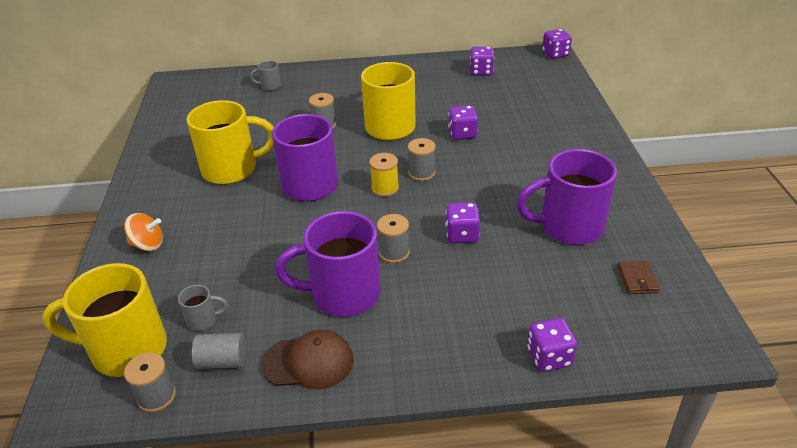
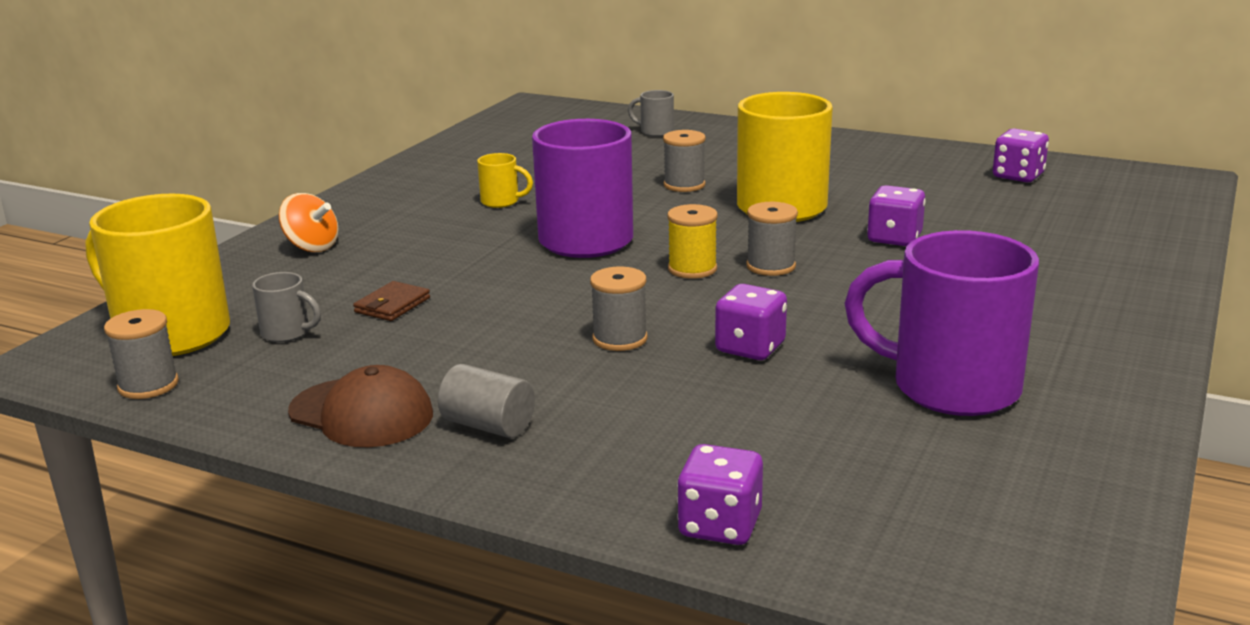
camera: 30 degrees right, 15 degrees down
yellow mug [186,100,274,185] -> yellow mug [477,153,533,208], size x0.43
grey cylinder [192,333,246,370] -> grey cylinder moved to [438,364,535,438]
purple mug [275,211,381,317] -> none
purple dice [542,29,572,59] -> none
brown wallet [618,261,660,294] -> brown wallet moved to [353,281,430,321]

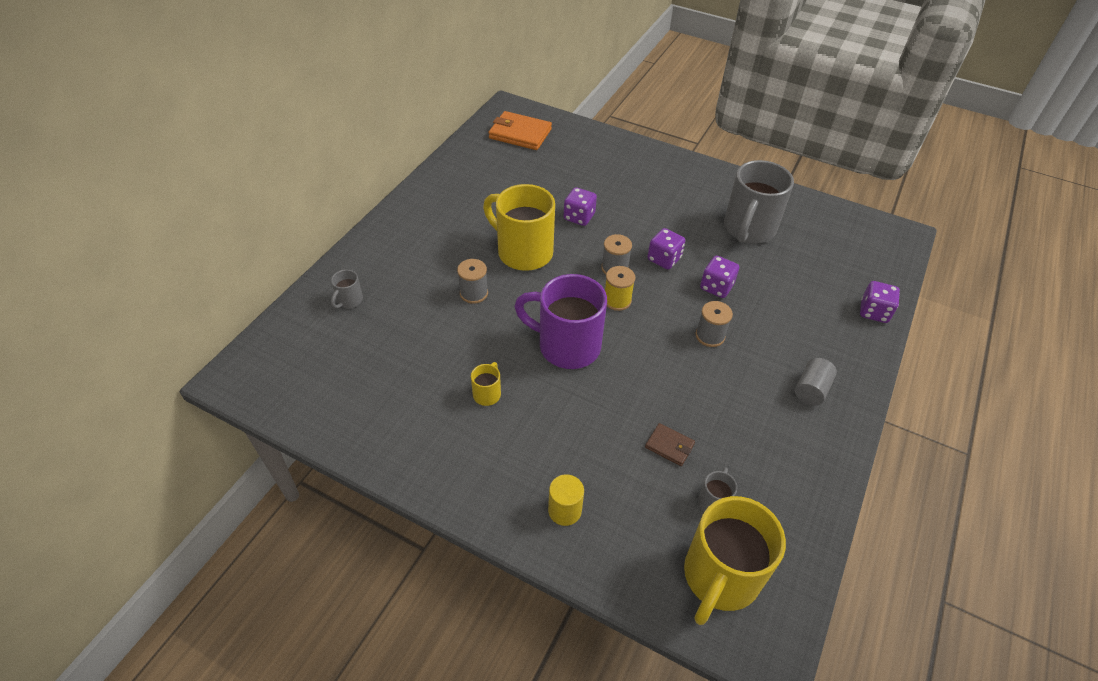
camera: 90 degrees left, 25 degrees up
grey spool [104,309,179,399] -> none
orange spinning top [279,193,338,252] -> yellow cylinder [548,474,584,526]
brown cap [288,365,433,447] -> none
purple mug [844,230,1039,416] -> grey mug [724,160,794,244]
purple dice [993,129,1049,182] -> purple dice moved to [647,228,685,270]
none -> orange wallet [488,111,552,150]

